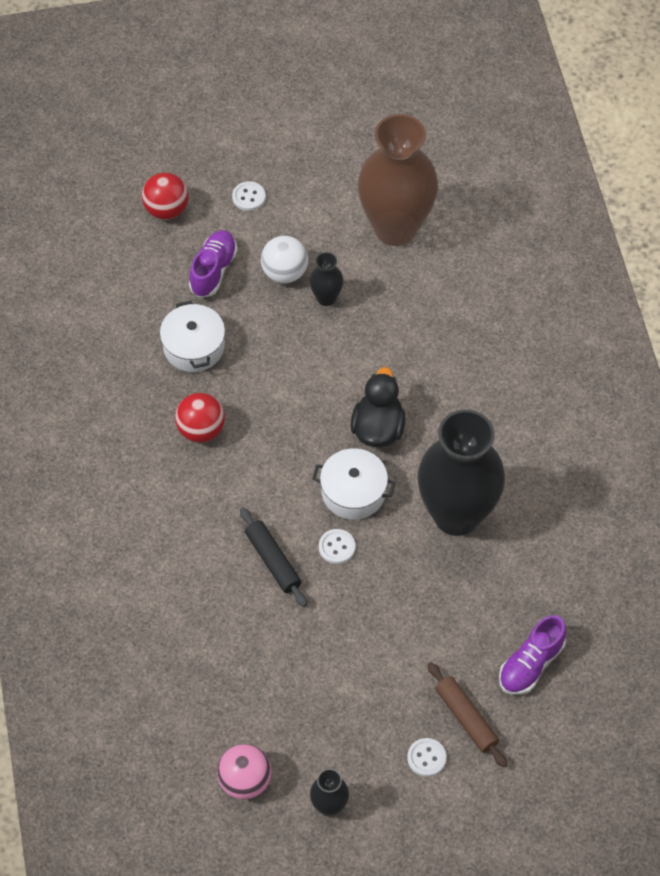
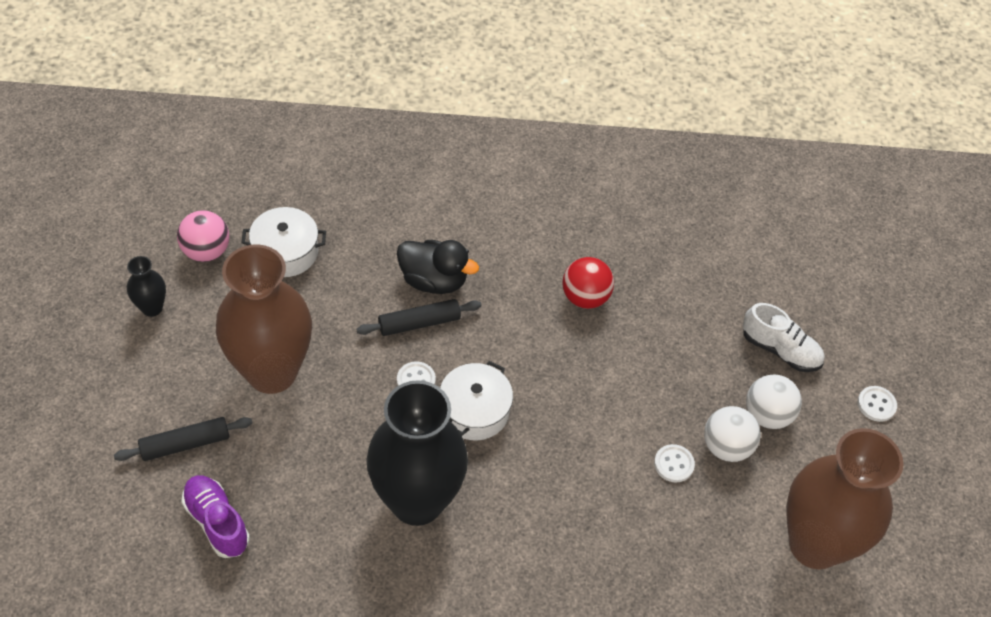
camera: 100 degrees right, 5 degrees down
red ball [142,172,188,220] -> none
white pot [160,301,225,372] -> white pot moved to [241,207,326,277]
purple shoe [189,230,238,297] -> white shoe [743,303,825,372]
black vase [309,252,344,306] -> white ball [704,406,761,462]
black duck [351,367,406,447] -> black duck moved to [397,240,479,294]
white button [407,738,446,777] -> white button moved to [654,444,695,483]
brown rolling pin [428,662,507,768] -> black rolling pin [114,417,253,461]
none -> brown vase [216,244,312,394]

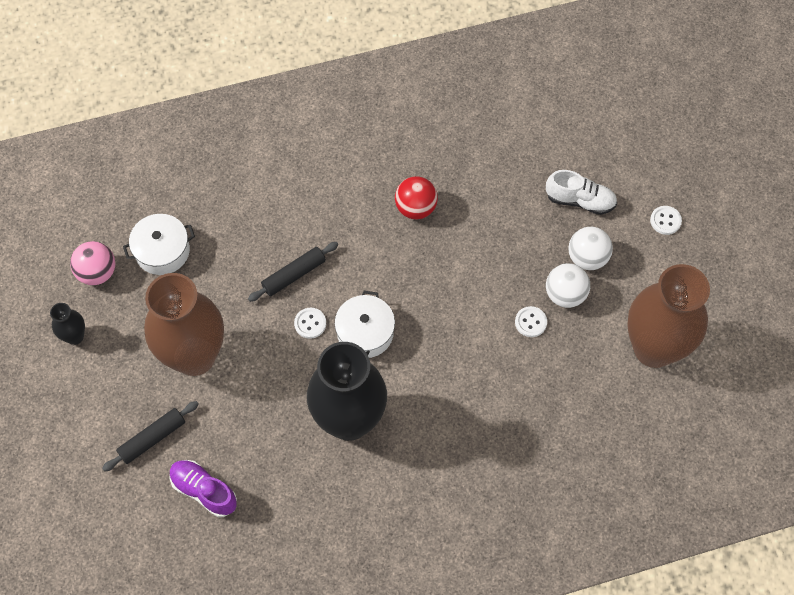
camera: 15 degrees left, 10 degrees up
black duck [397,240,479,294] -> none

